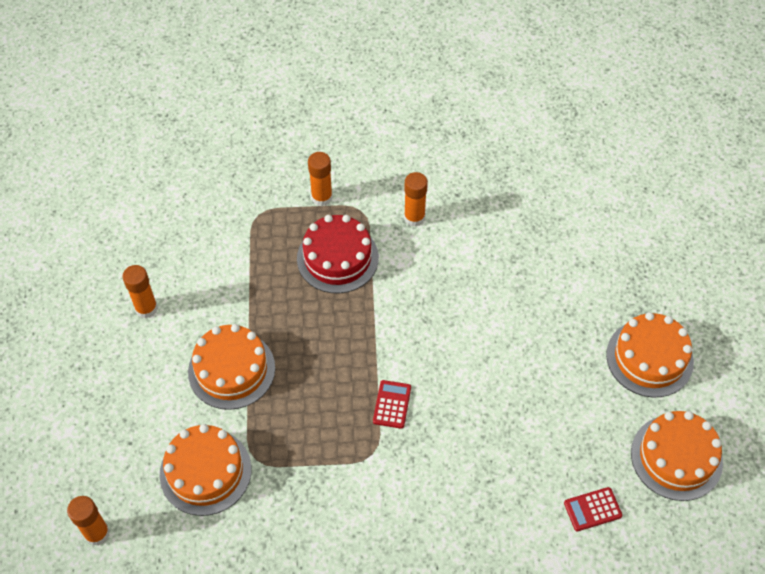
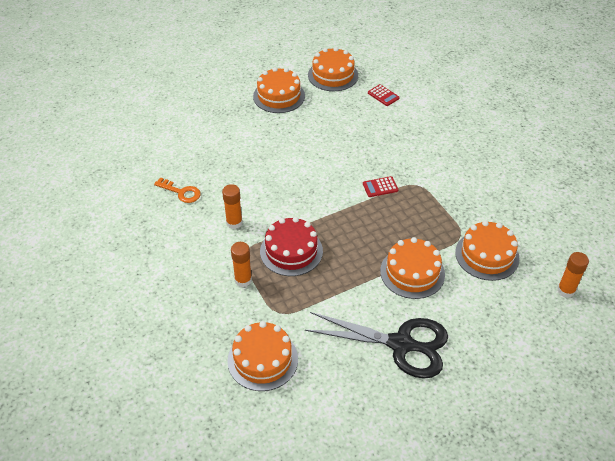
camera: 115 degrees left, 10 degrees down
orange glue stick [122,265,158,319] -> black scissors [305,312,448,379]
none -> orange key [154,177,201,203]
none -> orange cake [227,321,298,391]

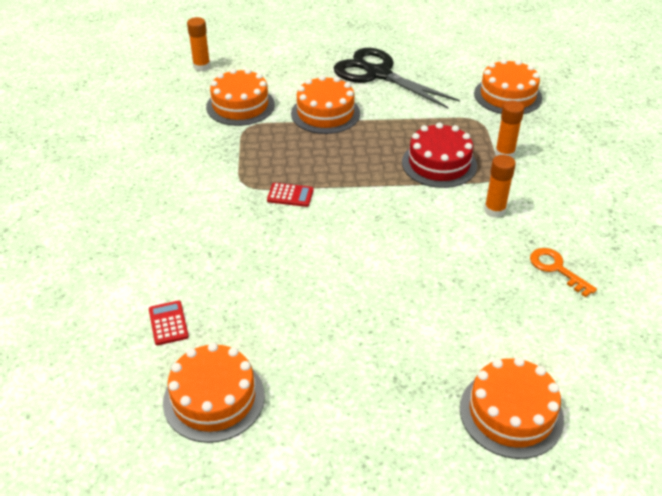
camera: 155 degrees left, 5 degrees down
orange cake [253,67,305,113] -> orange cake moved to [460,357,564,459]

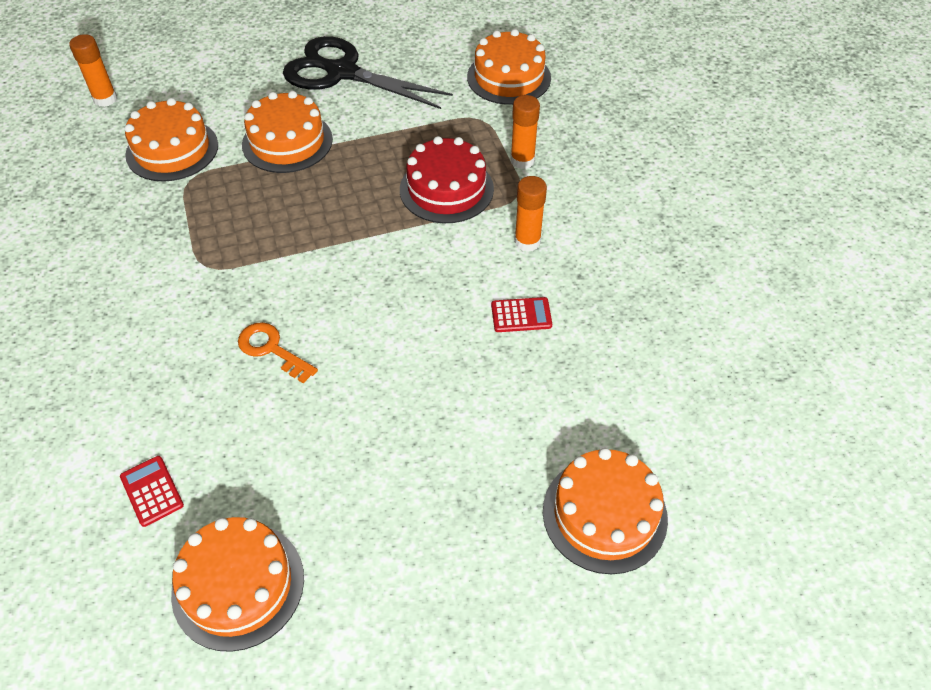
camera: 15 degrees left, 10 degrees up
red calculator [267,183,314,207] -> red calculator moved to [491,297,552,332]
orange key [530,248,597,297] -> orange key moved to [238,322,318,383]

